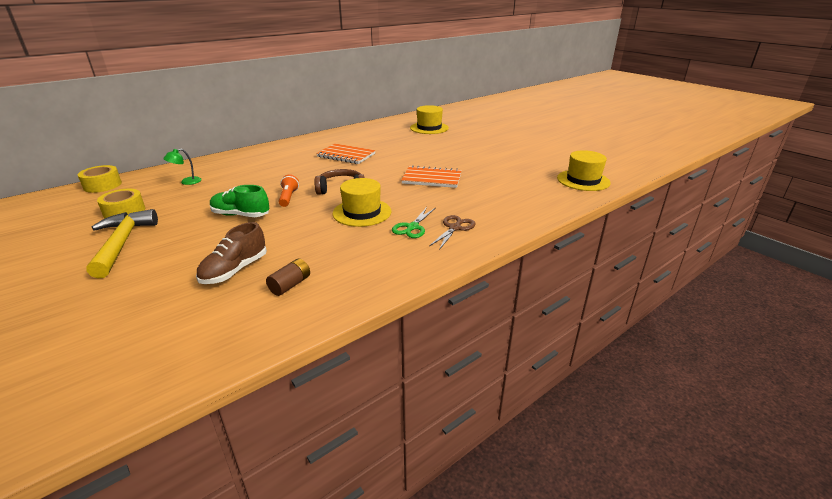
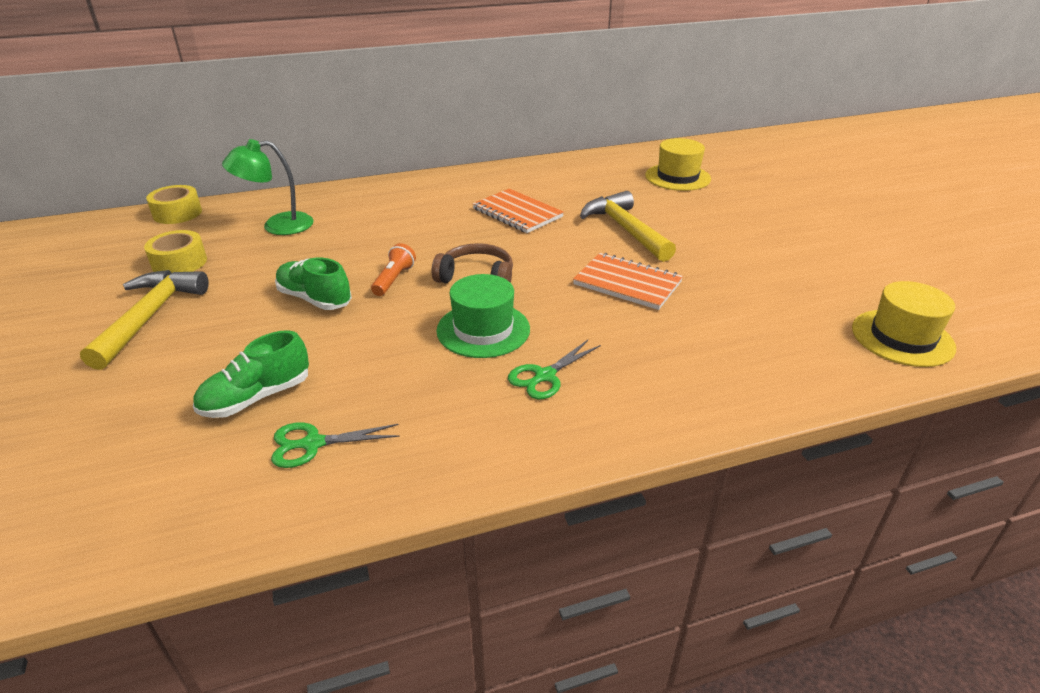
camera: 20 degrees right, 5 degrees up
green lamp [163,149,202,185] -> green lamp [222,139,314,235], size x1.75
brown shoe [196,222,267,284] -> green shoe [193,330,309,418]
brown battery [266,258,310,296] -> green scissors [271,422,400,468]
yellow hat [333,178,392,227] -> green hat [436,274,530,358]
brown scissors [429,215,476,250] -> none
none -> yellow hammer [580,191,676,262]

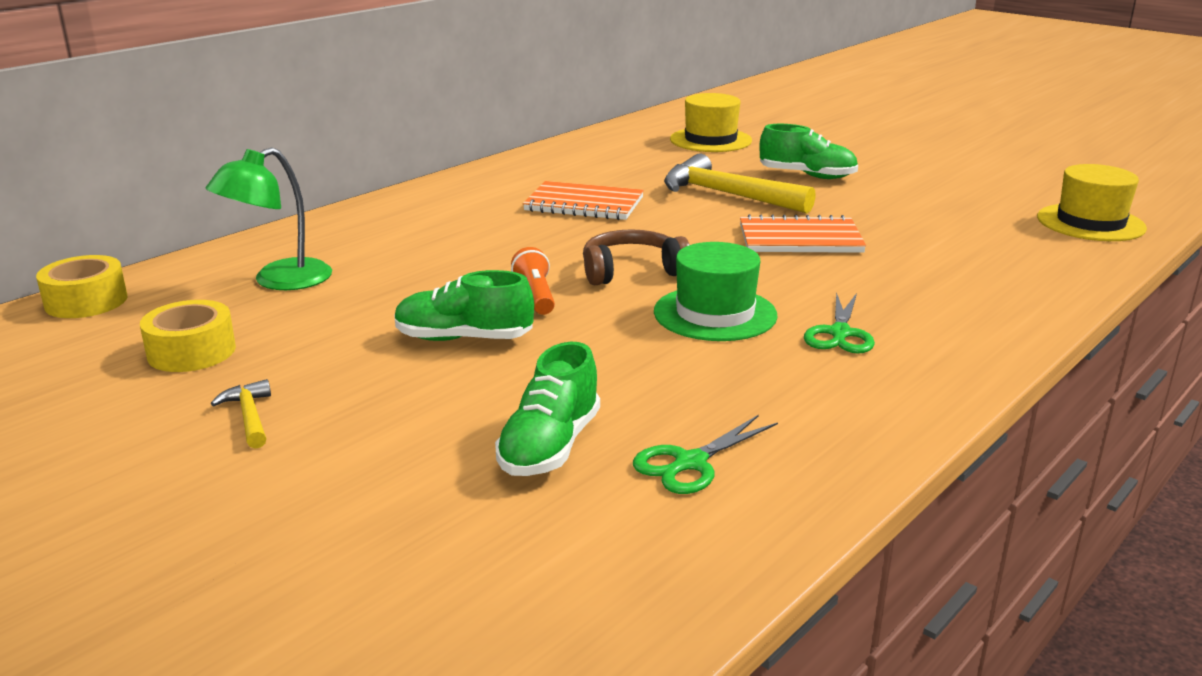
camera: 30 degrees left, 10 degrees down
yellow hammer [80,270,209,370] -> yellow hammer [211,379,271,449], size x0.46
none -> green shoe [760,124,858,179]

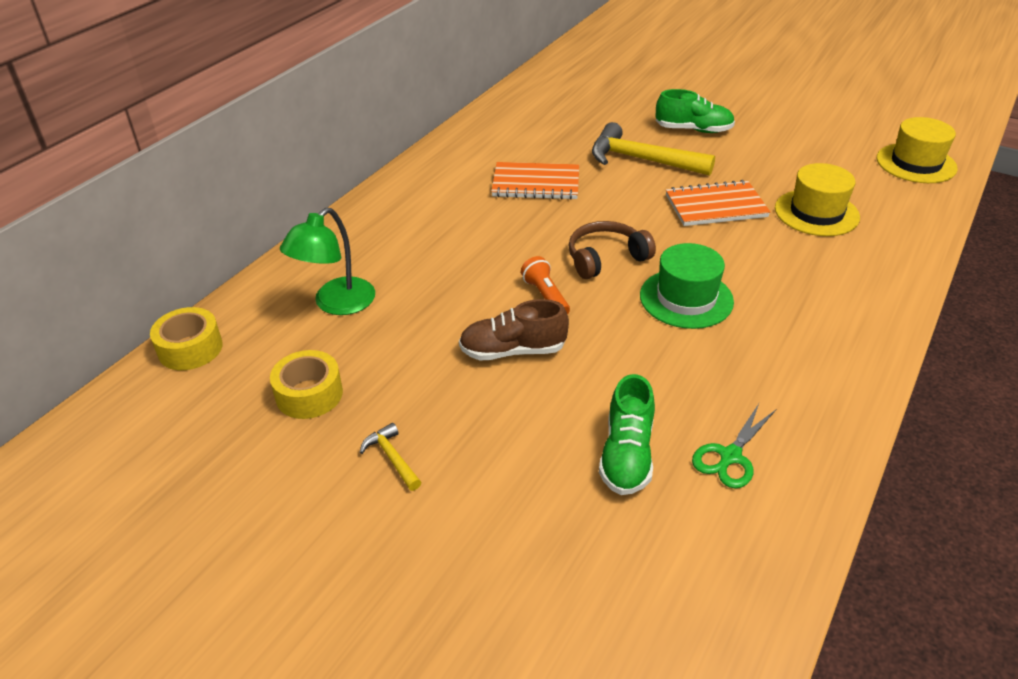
camera: 10 degrees left, 15 degrees up
green shoe [394,270,534,341] -> brown shoe [459,299,569,361]
yellow hat [670,93,752,152] -> yellow hat moved to [775,163,860,236]
green scissors [804,292,875,353] -> none

